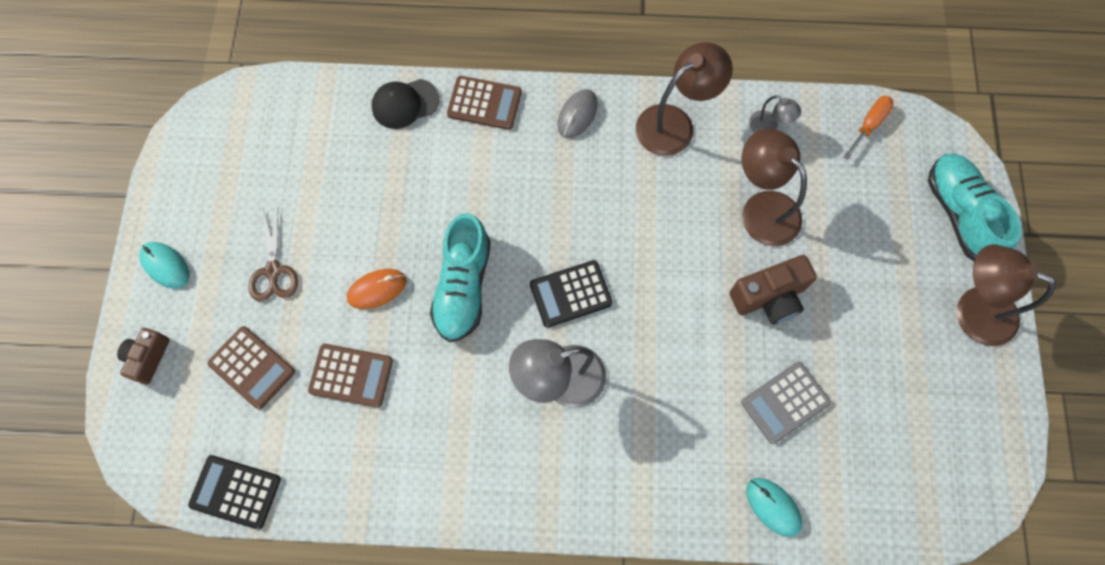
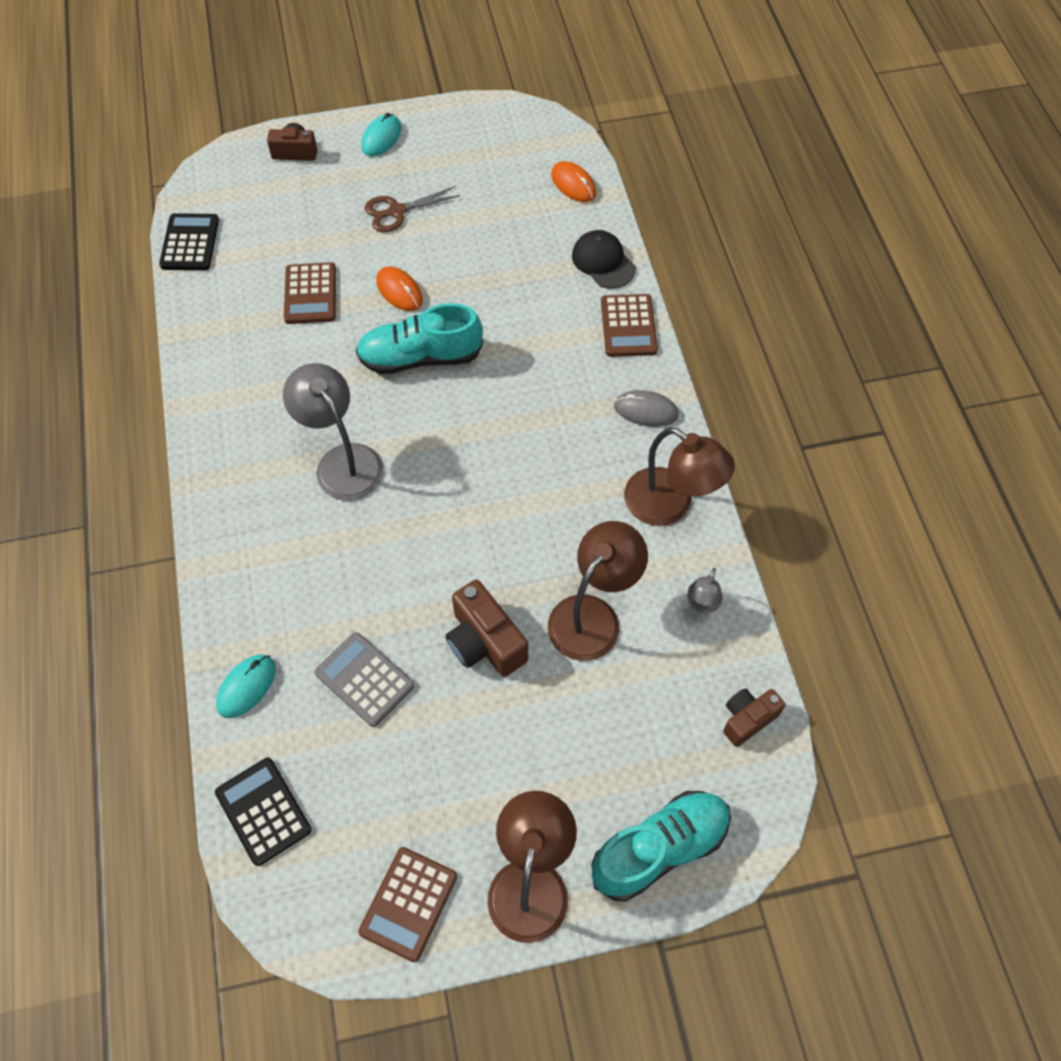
camera: 75 degrees right, 10 degrees down
brown calculator [207,326,295,409] -> brown calculator moved to [358,847,457,962]
black calculator [530,260,612,328] -> black calculator moved to [215,758,312,866]
orange screwdriver [844,96,894,160] -> brown camera [723,688,785,747]
none -> orange mouse [551,161,596,202]

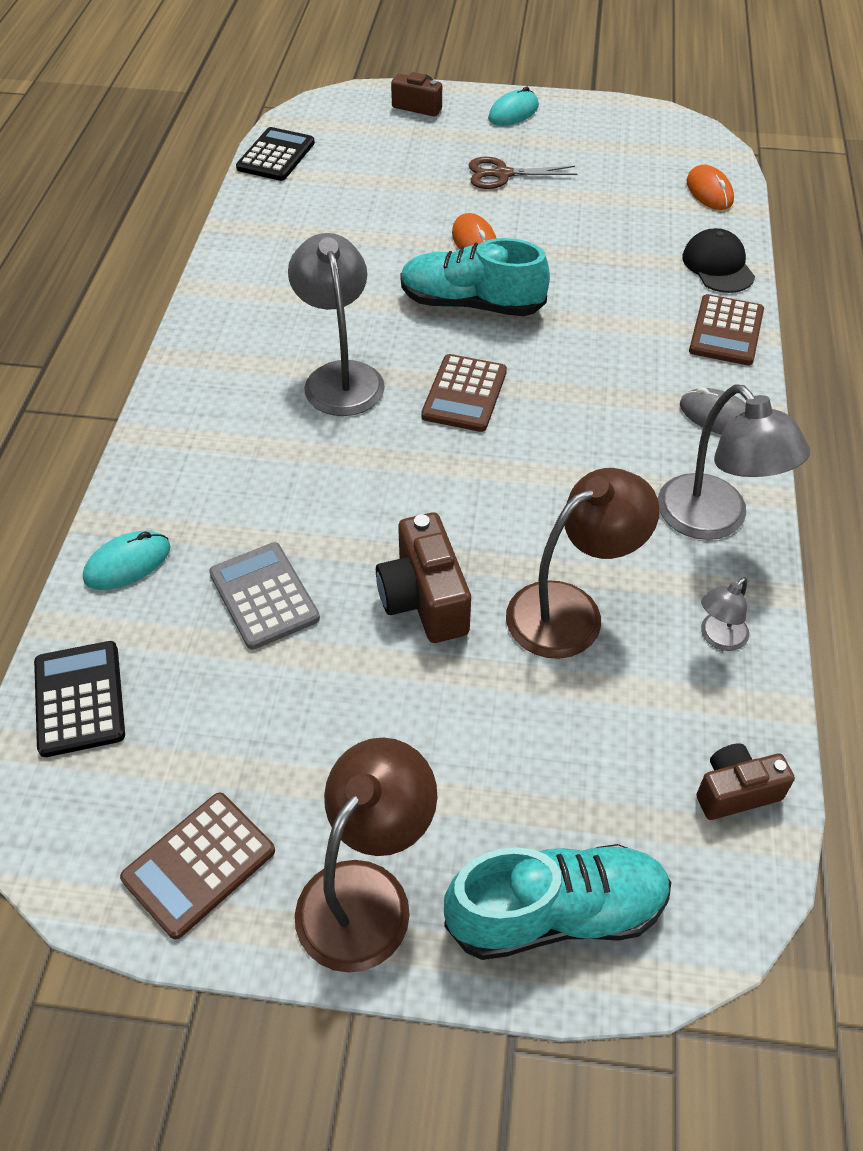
camera: 20 degrees right, 10 degrees down
brown calculator [284,262,336,324] -> brown calculator moved to [421,354,507,432]
brown lamp [624,427,735,526] -> grey lamp [658,384,810,540]

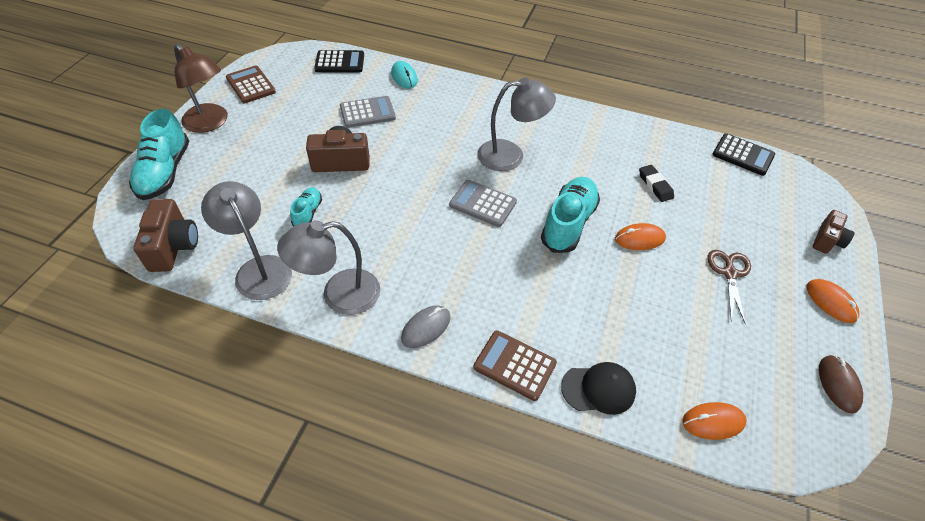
camera: 100 degrees right, 0 degrees up
brown calculator [421,354,507,432] -> grey calculator [449,180,517,227]
turquoise mouse [488,87,539,126] -> orange mouse [806,279,859,323]
brown lamp [506,468,660,659] -> turquoise shoe [290,187,322,227]
brown camera [696,743,795,820] -> brown camera [133,199,198,272], size x1.53
grey lamp [701,577,749,651] -> grey lamp [201,181,292,300], size x2.01
none -> black eraser [639,165,674,202]
none -> brown mouse [819,355,863,414]

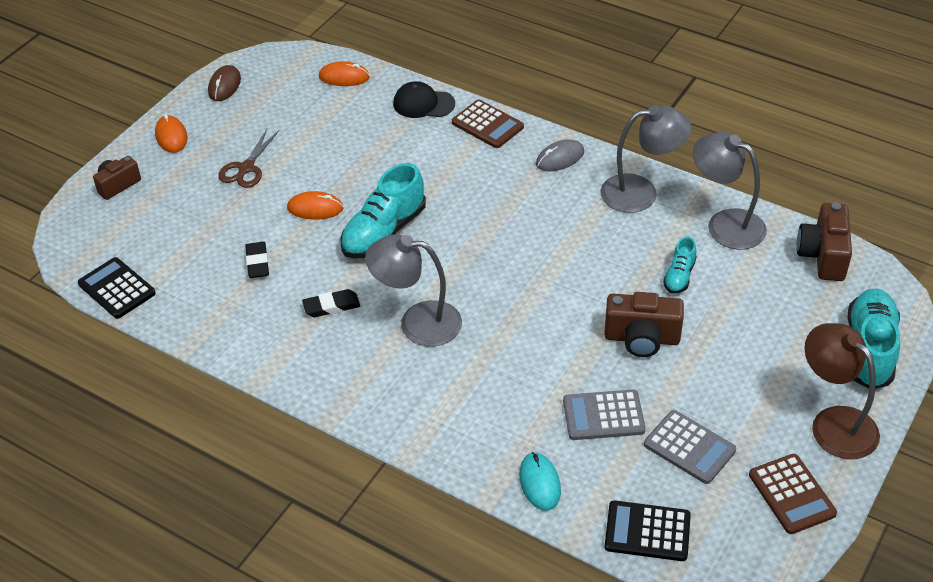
camera: 165 degrees left, 5 degrees down
grey lamp [201,181,292,300] -> grey lamp turned 150 degrees clockwise [693,132,767,250]
grey calculator [449,180,517,227] -> grey calculator moved to [644,410,736,484]
none -> black eraser [302,289,360,317]

